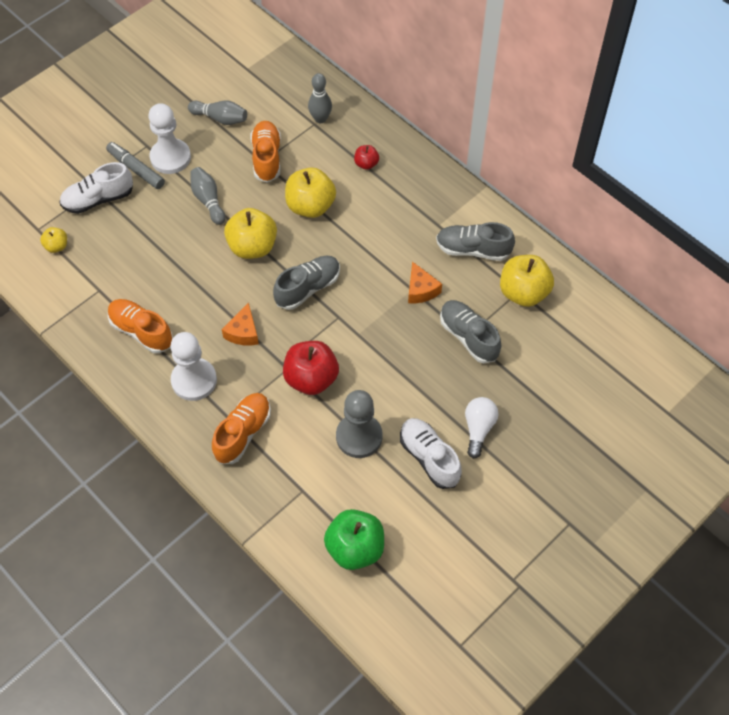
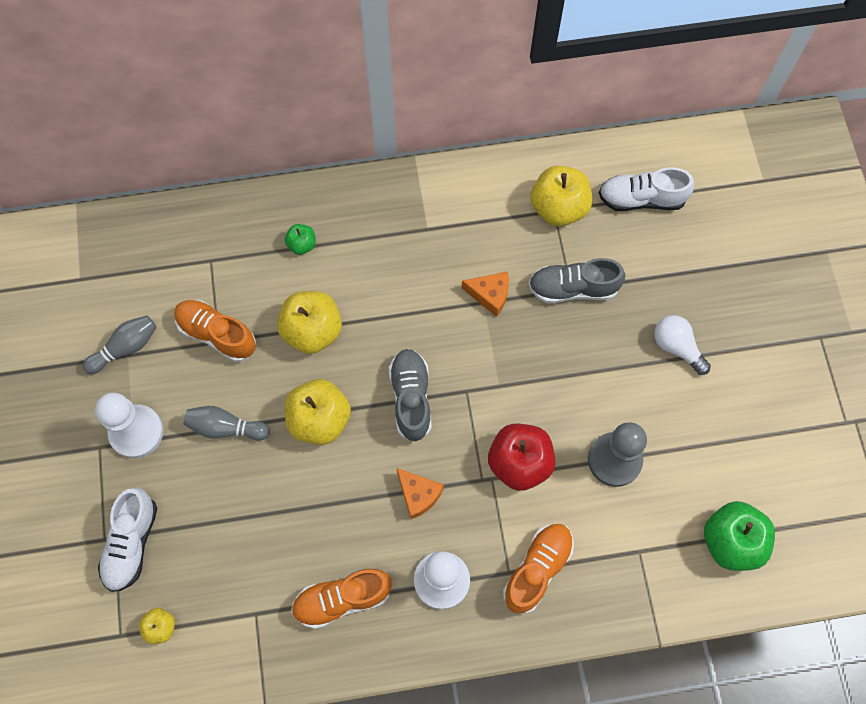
camera: 55 degrees left, 10 degrees up
grey marker [106,142,165,189] -> none
orange shoe [212,393,271,464] -> orange shoe turned 60 degrees clockwise [503,524,574,614]
grey bowling pin [308,73,332,123] -> none
red apple [354,145,379,170] -> green apple [284,224,316,255]
white shoe [400,418,462,489] -> white shoe moved to [599,167,694,211]
grey shoe [436,222,515,261] -> none

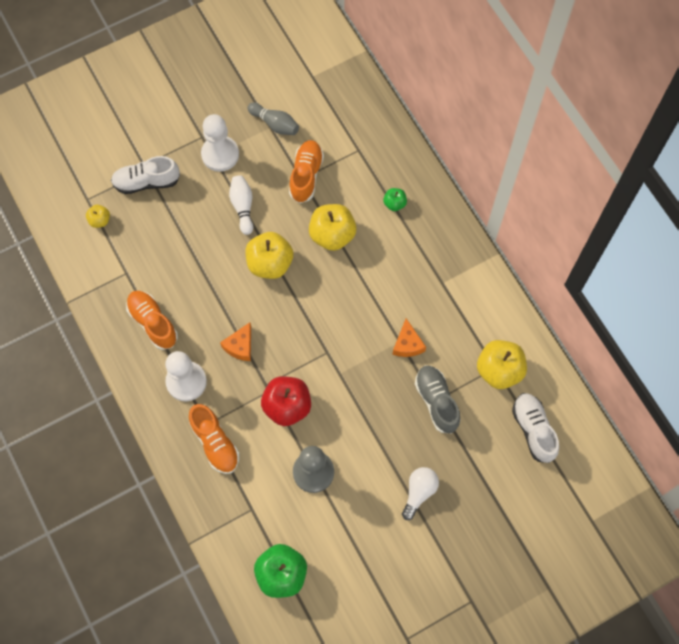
camera: 70 degrees right, 0 degrees up
grey bowling pin [184,406,270,440] -> white bowling pin [229,175,253,235]
grey shoe [389,349,432,442] -> none
orange shoe [503,524,574,614] -> orange shoe turned 45 degrees clockwise [189,404,239,474]

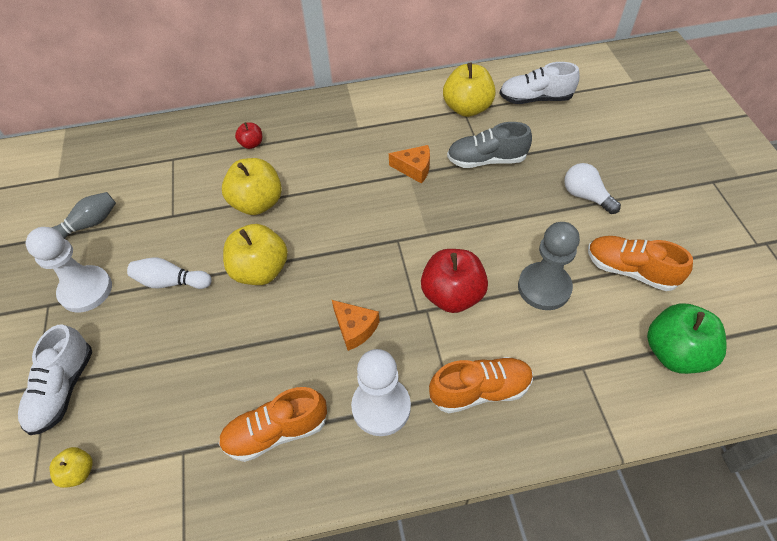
camera: 70 degrees left, 15 degrees down
orange shoe [289,140,324,203] -> orange shoe moved to [588,236,693,291]
green apple [383,188,407,211] -> red apple [235,122,262,149]

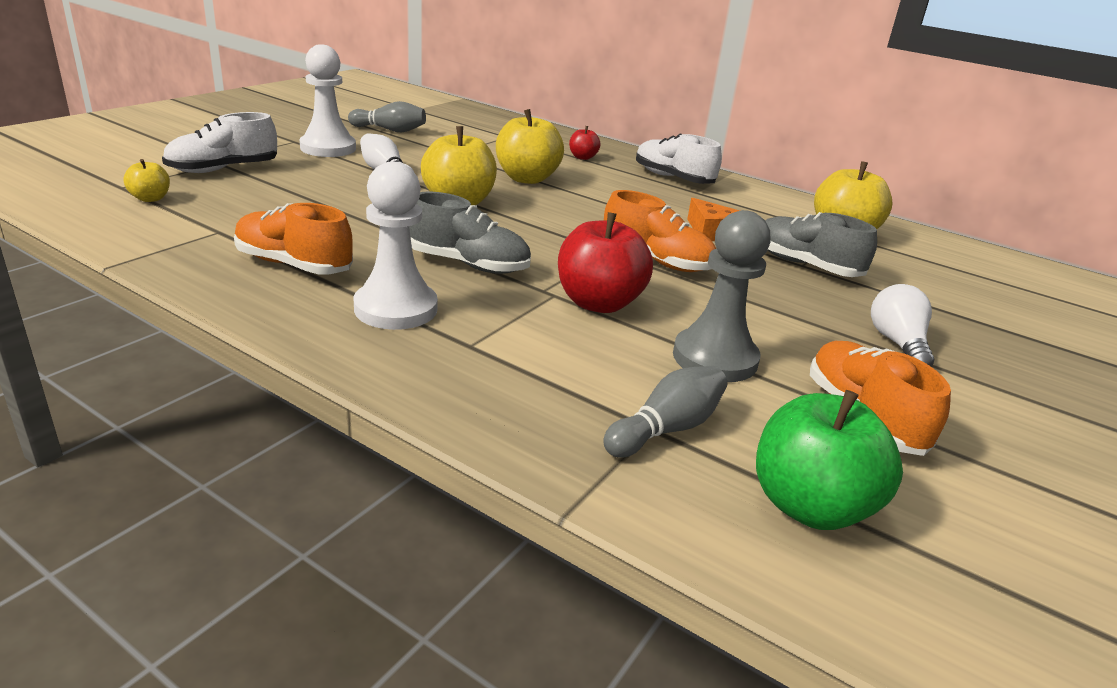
camera: 40 degrees right, 25 degrees down
orange cheese [332,300,380,351] -> grey shoe [409,192,531,274]
orange shoe [429,357,533,413] -> orange shoe moved to [604,190,716,272]
white shoe [500,62,580,104] -> white shoe moved to [636,133,722,184]
none -> grey bowling pin [603,366,728,457]

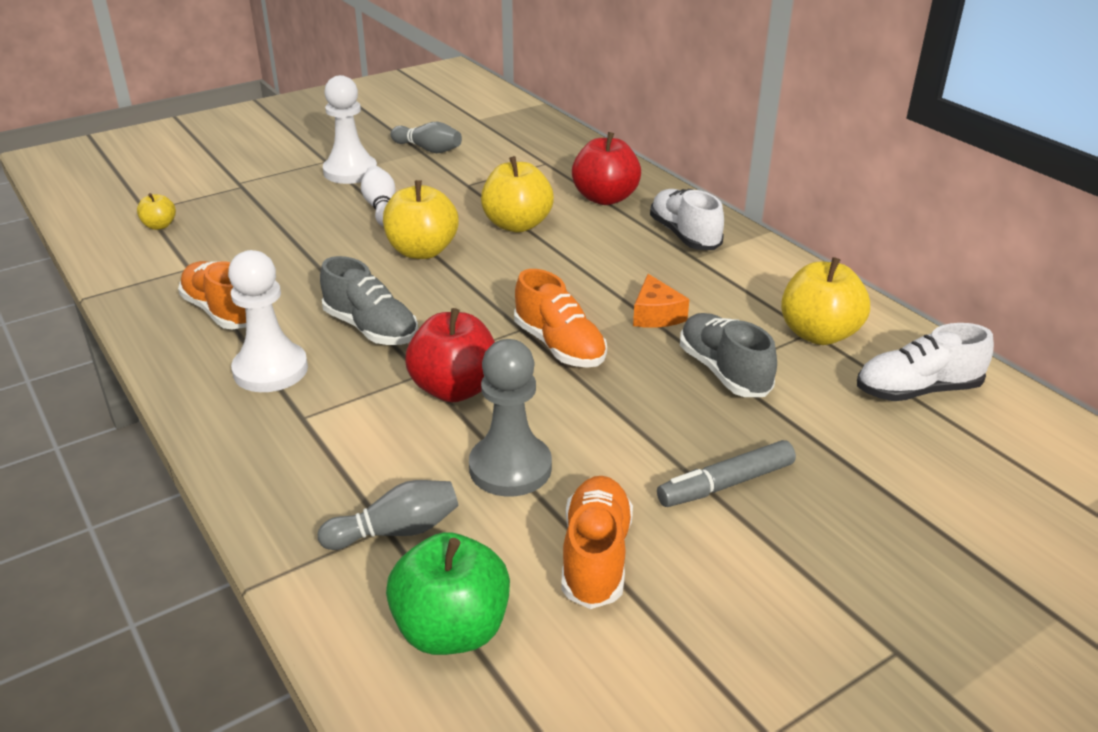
camera: 25 degrees right, 5 degrees up
white shoe [162,112,277,173] -> white shoe moved to [857,323,994,401]
red apple [569,126,601,160] -> red apple [572,132,641,205], size x1.98
white light bulb [871,284,934,366] -> grey marker [657,440,796,507]

